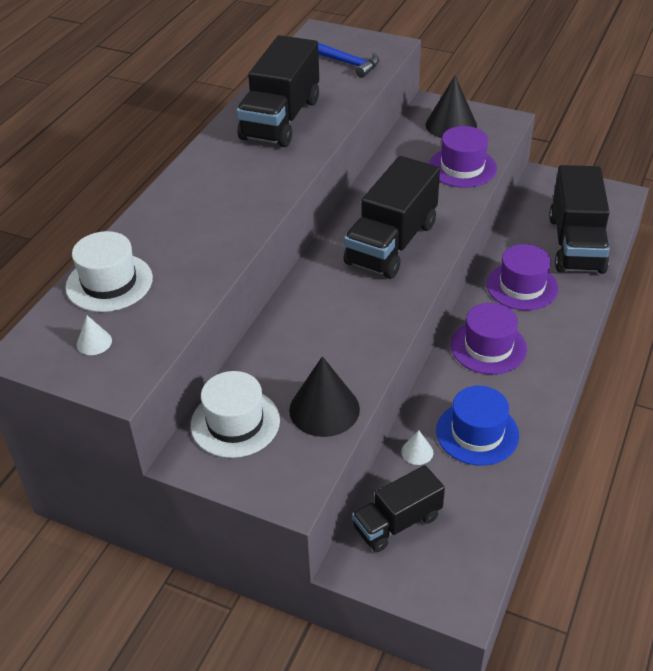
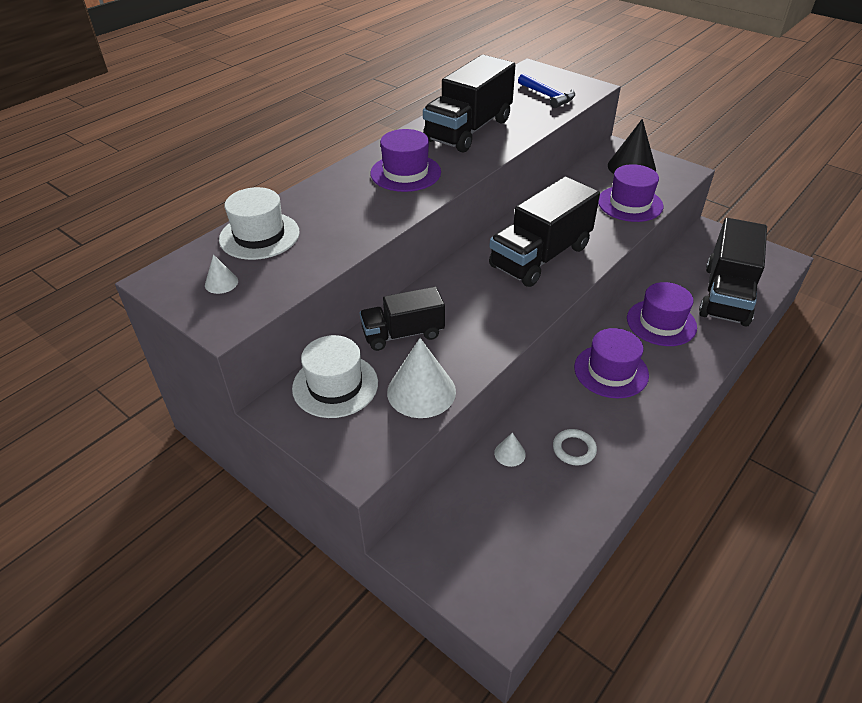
camera: 15 degrees right, 0 degrees up
black cone [289,356,360,437] -> white cone [387,338,456,418]
black truck [352,465,445,552] -> black truck moved to [360,287,445,351]
blue hat [436,386,519,466] -> white ring [553,429,597,466]
none -> purple hat [370,129,441,192]

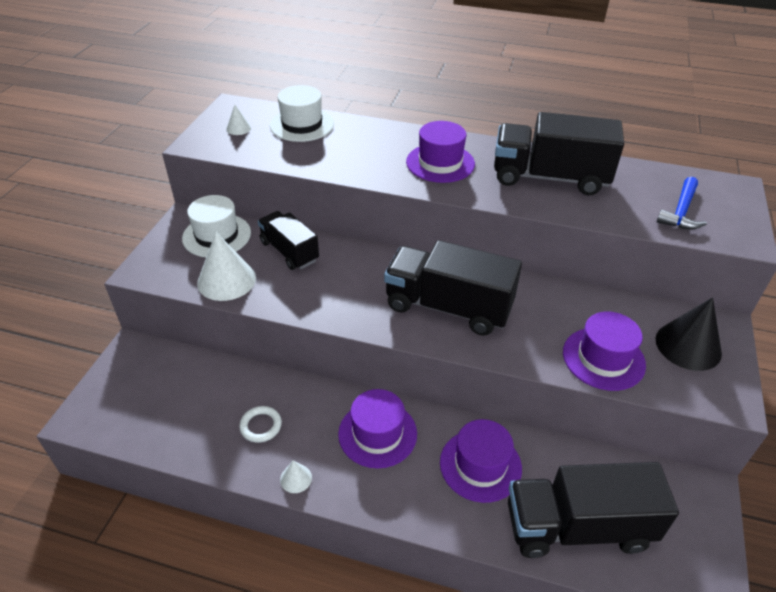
camera: 65 degrees right, 0 degrees up
white cone [494,433,526,467] -> white cone moved to [280,460,312,493]

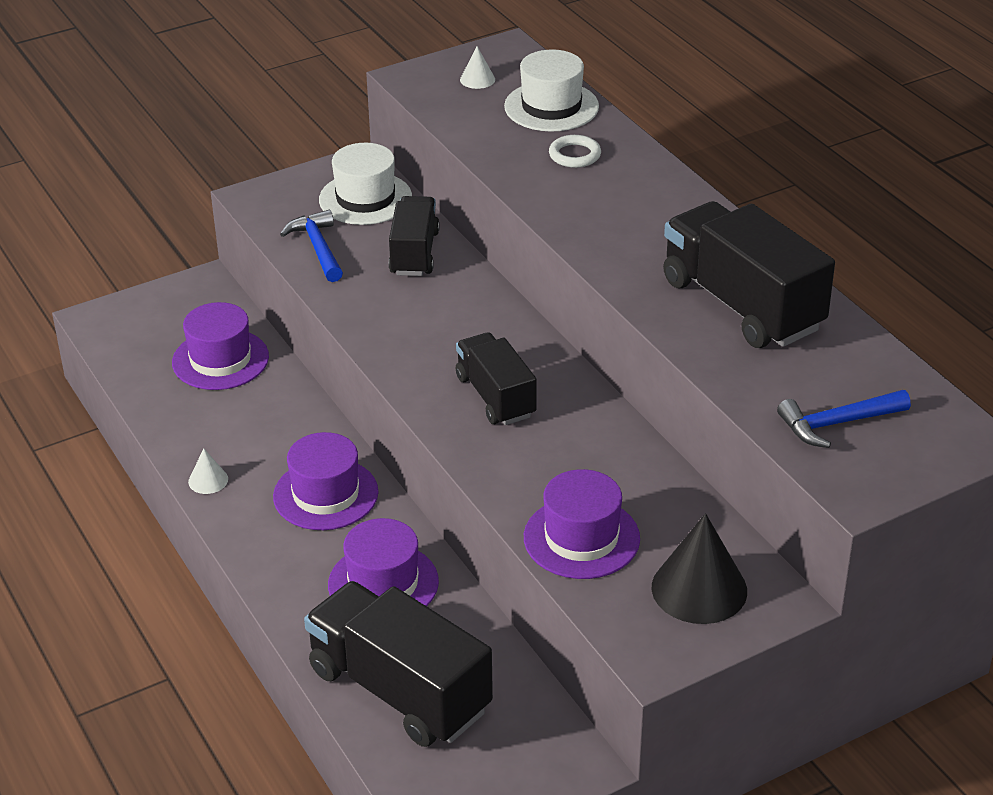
camera: 45 degrees right, 5 degrees down
white cone [197,232,256,301] -> blue hammer [280,210,343,282]
white ring [239,406,282,443] -> white ring moved to [549,135,601,168]
black truck [384,240,522,336] -> black truck [456,332,537,425], size x0.61
purple hat [406,121,475,183] -> purple hat moved to [172,302,269,390]

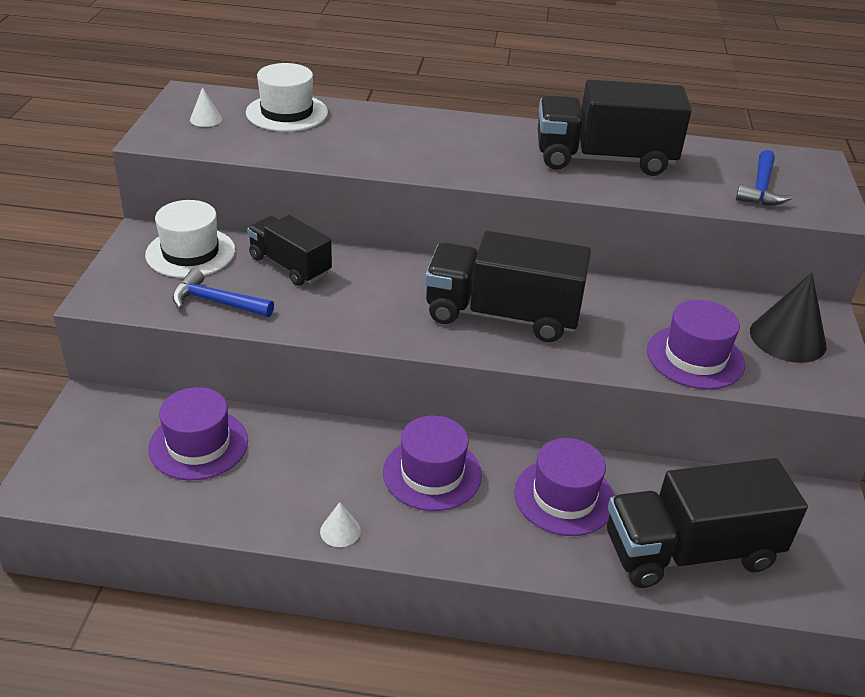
camera: 55 degrees left, 0 degrees up
black truck [456,332,537,425] -> black truck [425,231,591,342], size x1.63
white ring [549,135,601,168] -> none

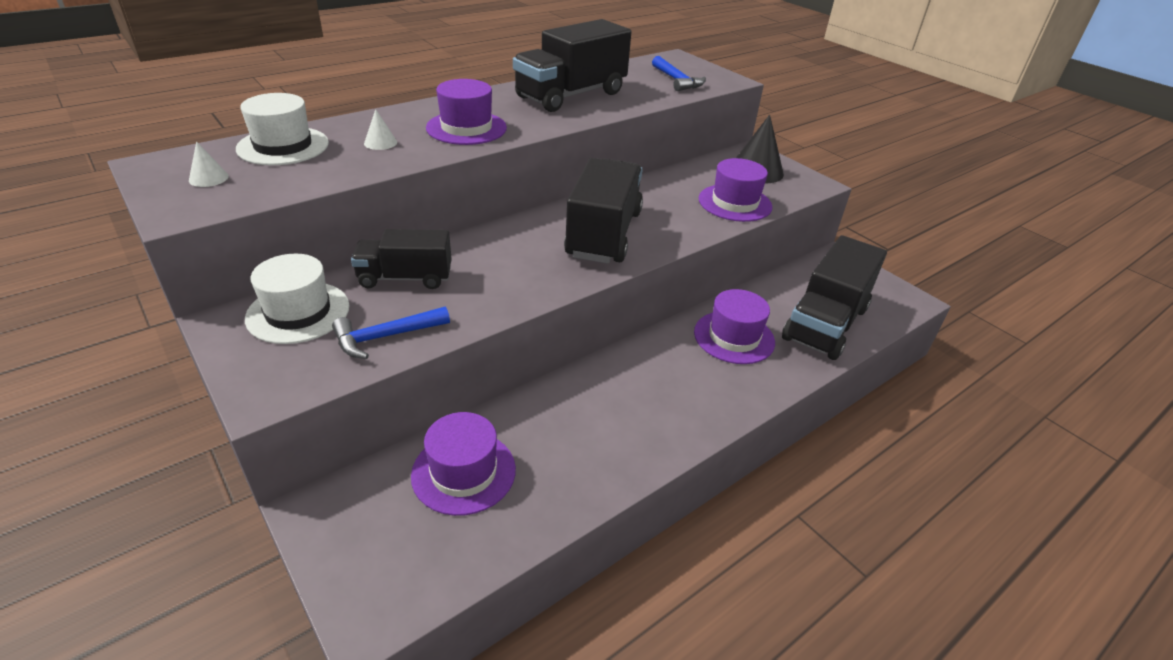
camera: 45 degrees left, 0 degrees up
white cone [320,502,361,547] -> white cone moved to [364,109,397,150]
purple hat [383,415,482,511] -> purple hat moved to [426,79,507,145]
black truck [425,231,591,342] -> black truck turned 135 degrees clockwise [564,158,643,264]

